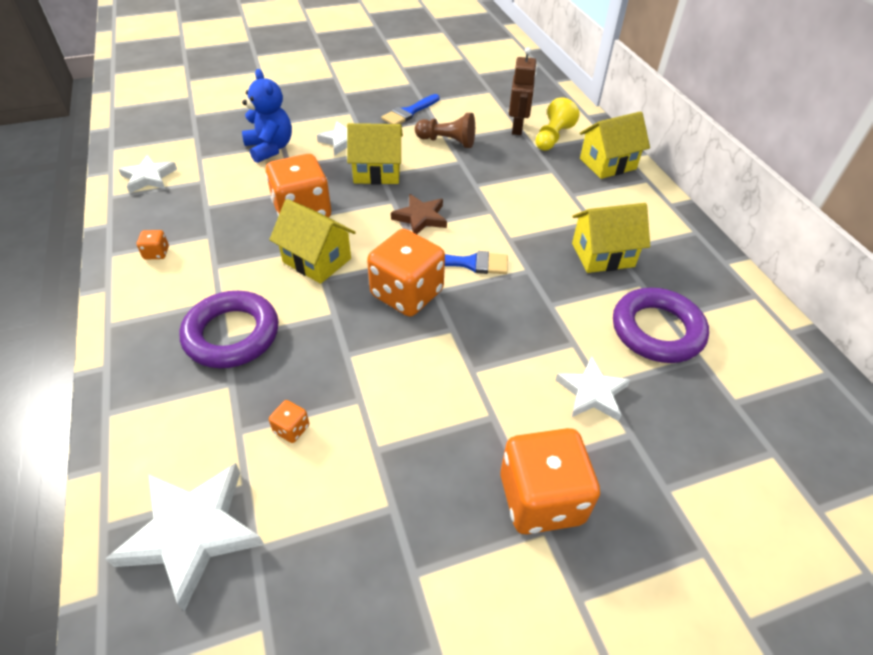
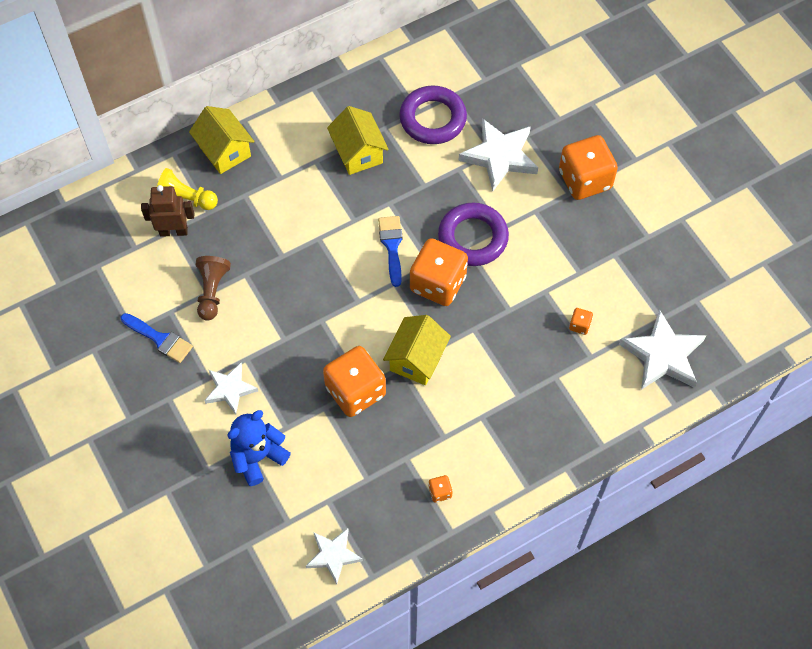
camera: 100 degrees left, 15 degrees up
purple ring [179,291,279,368] -> purple ring moved to [438,203,509,266]
yellow house [347,123,403,184] -> none
brown star [391,194,447,234] -> none
white star [555,356,630,421] -> white star [458,118,538,191], size x1.62

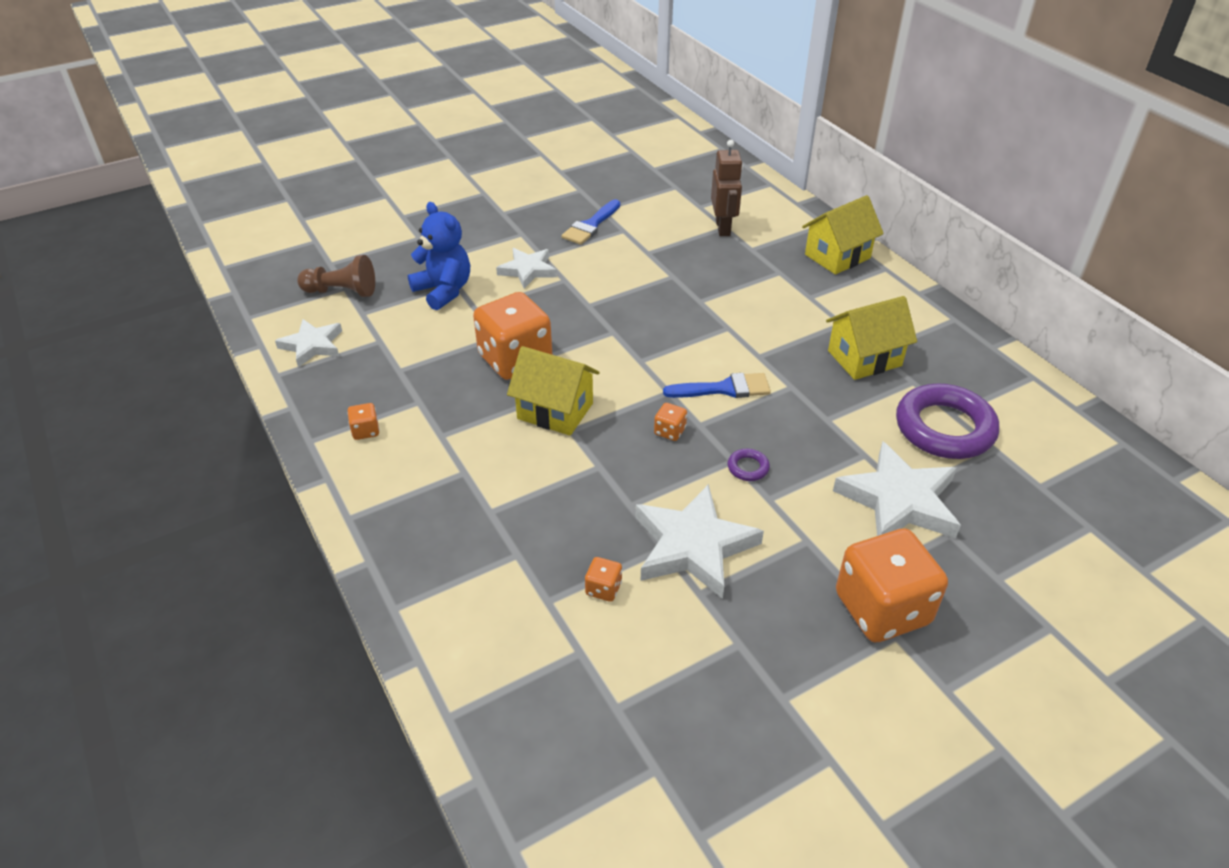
camera: 90 degrees right, 20 degrees down
yellow pawn [157,168,218,210] -> none
brown pawn [195,256,231,321] -> brown pawn moved to [297,255,375,297]
orange dice [410,238,468,306] -> orange dice [654,403,687,441], size x0.41
purple ring [438,203,509,266] -> purple ring [728,449,770,481], size x0.40
white star [619,309,706,390] -> white star moved to [635,484,764,599]

